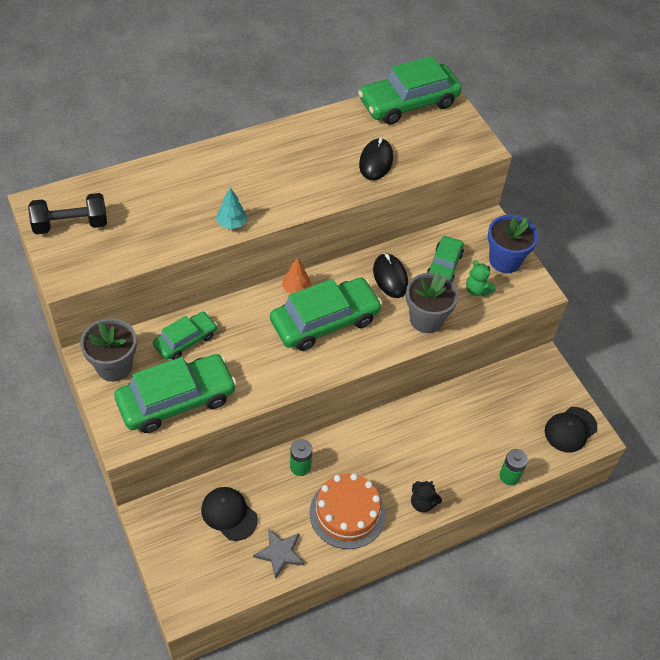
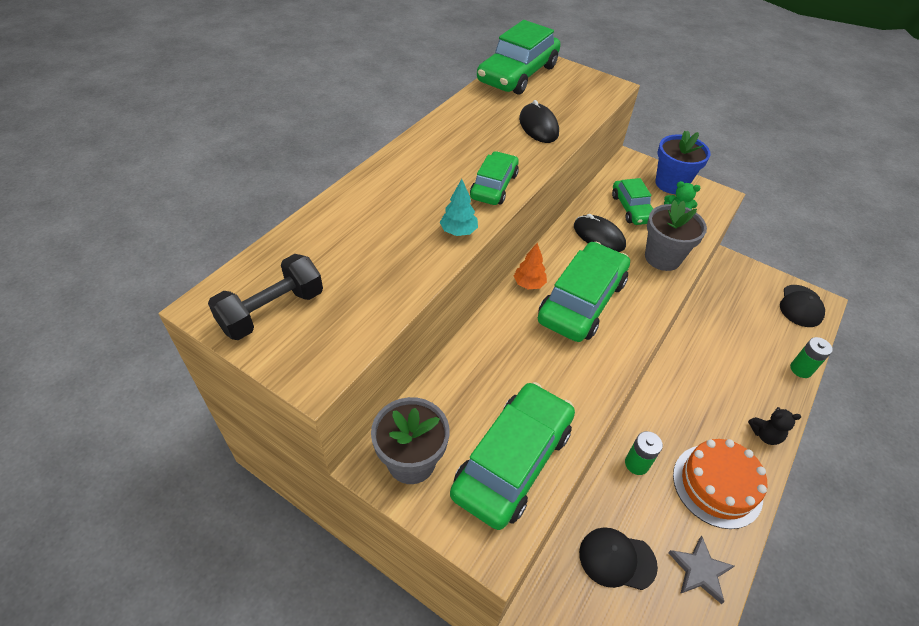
camera: 30 degrees left, 5 degrees down
green car [153,312,217,360] -> green car moved to [470,151,519,205]

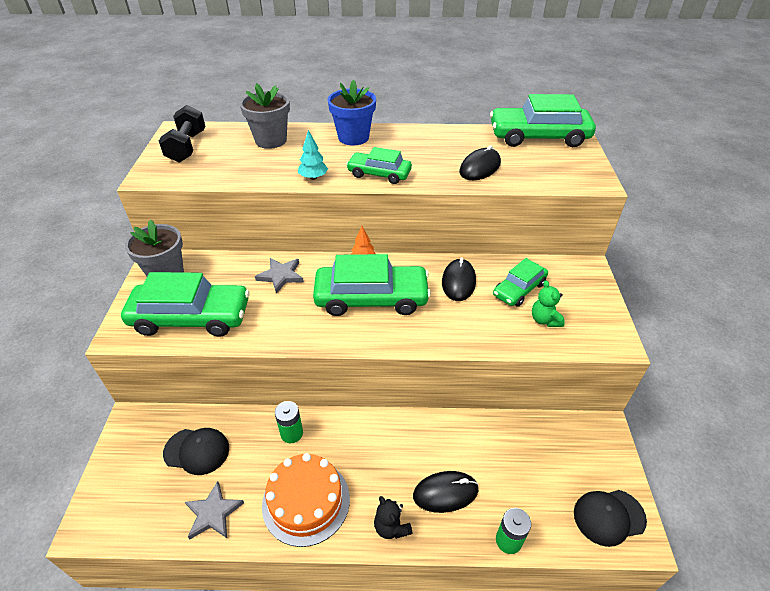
camera: 60 degrees right, 5 degrees down
black dumbbell [208,254,323,340] -> black dumbbell turned 75 degrees clockwise [159,105,205,163]
green car [470,151,519,205] -> green car turned 150 degrees counterclockwise [346,147,412,184]
black cap [579,527,658,590] -> black cap turned 120 degrees clockwise [163,428,229,475]
grey flower pot [645,200,707,271] -> grey flower pot moved to [240,83,290,149]
blue flower pot [655,131,711,194] -> blue flower pot moved to [328,80,376,146]
none -> grey star [255,258,304,294]
none -> black mouse [413,471,479,513]

